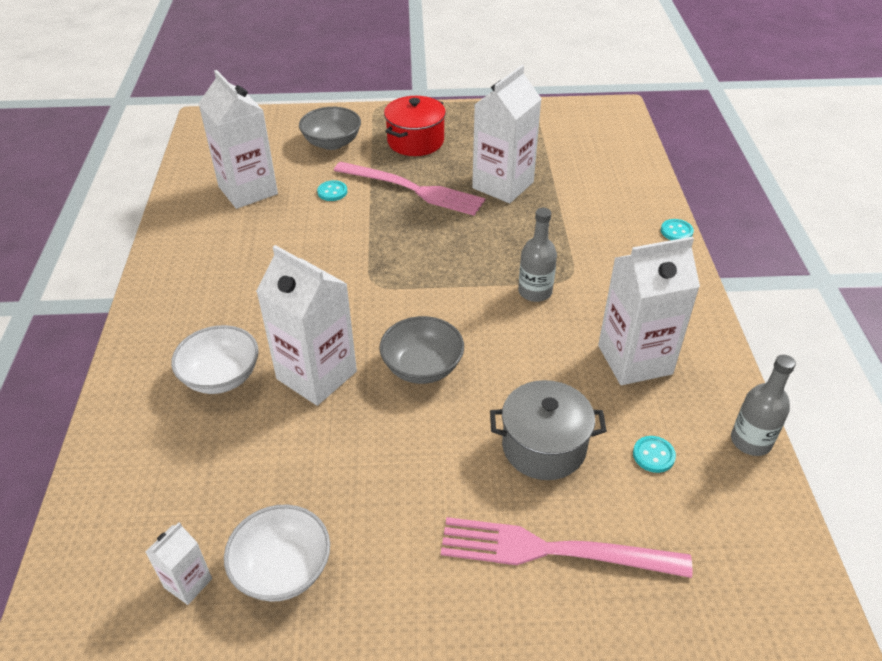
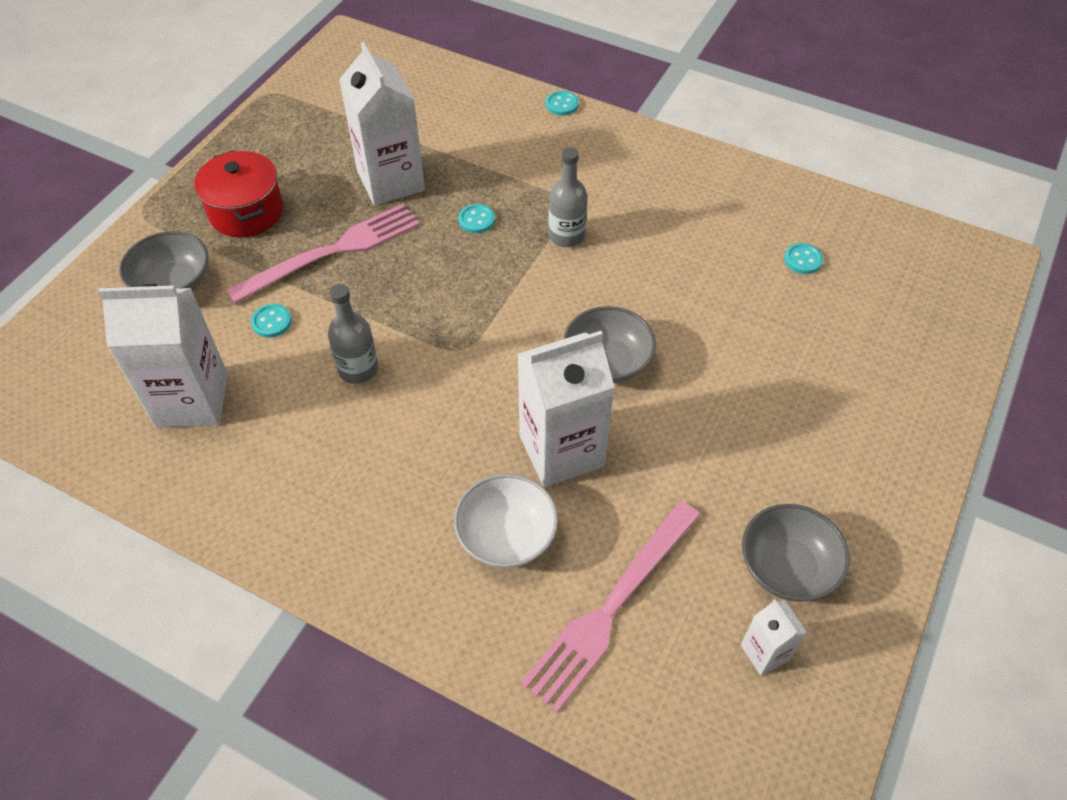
camera: 60 degrees left, 10 degrees up
white bowl [224,504,330,602] -> grey bowl [742,504,850,602]
pink fork [441,517,692,578] -> pink fork moved to [521,501,700,713]
grey pot [490,380,607,480] -> none
white carton [598,237,700,385] -> none
grey bottle [731,355,796,456] -> grey bottle moved to [328,284,378,384]
none -> turquoise button [458,204,495,233]

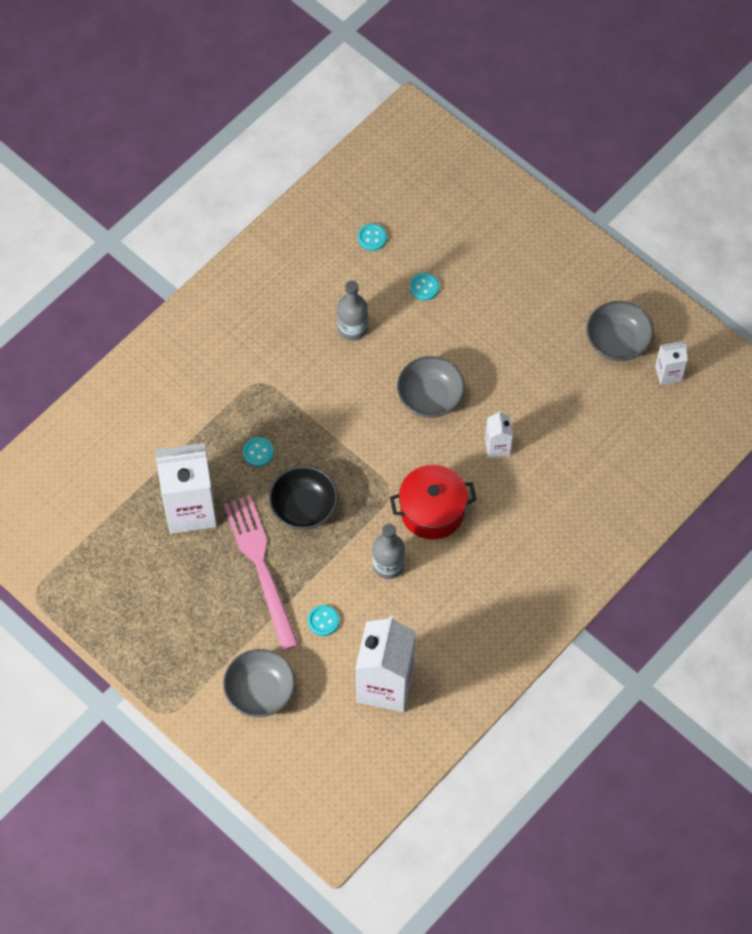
camera: 75 degrees left, 10 degrees up
red pot [194,150,283,237] -> red pot moved to [390,465,477,540]
white bowl [454,474,558,568] -> none
white carton [518,331,615,487] -> white carton [485,411,513,458], size x0.48
pink fork [521,501,700,713] -> none
turquoise button [546,91,579,116] -> turquoise button moved to [410,273,439,301]
grey bottle [548,147,588,247] -> grey bottle moved to [337,281,368,341]
none -> black bowl [269,466,338,530]

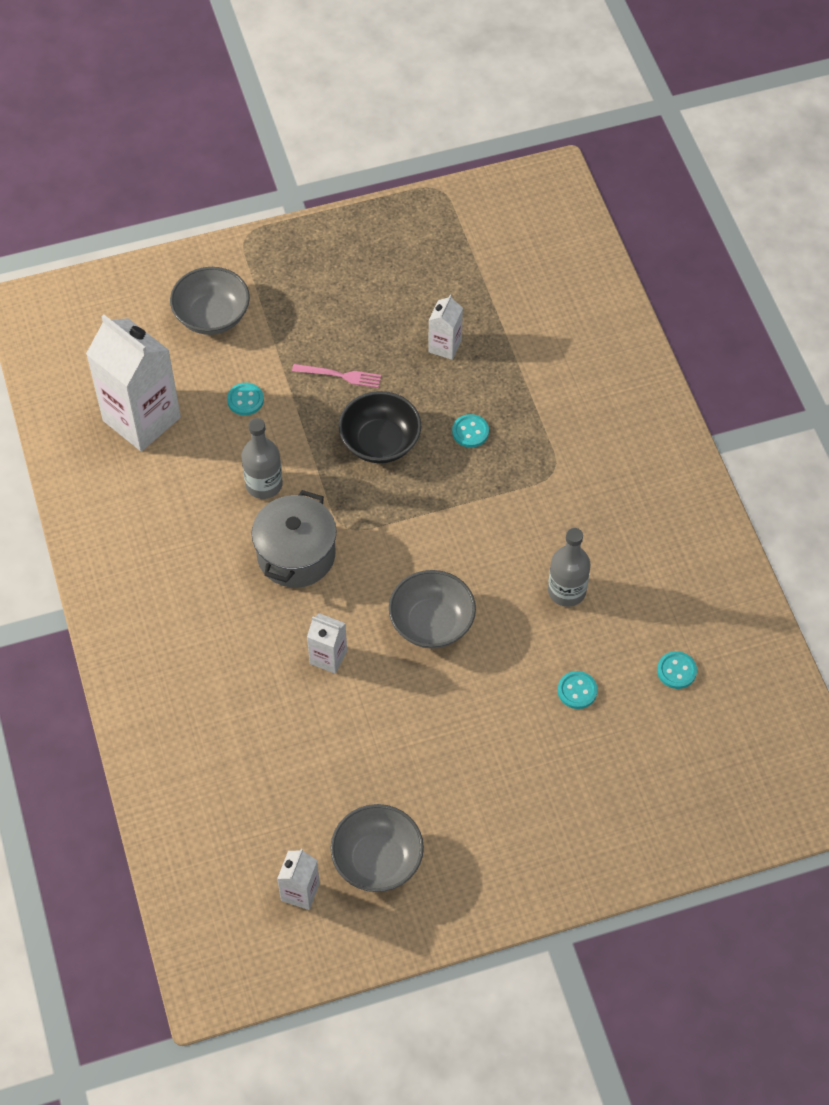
camera: 120 degrees right, 5 degrees down
white carton [156,443,217,534] -> white carton [428,294,463,360], size x0.48
pink fork [224,495,299,651] -> pink fork [292,364,381,388], size x0.46
red pot [390,465,477,540] -> grey pot [252,490,337,588]

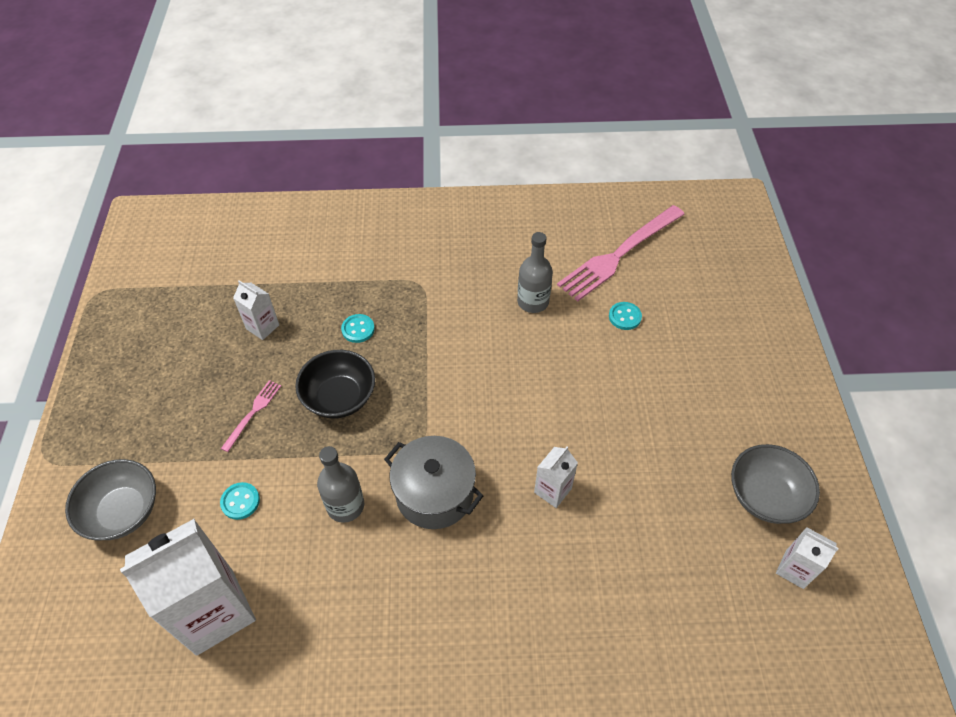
camera: 75 degrees left, 5 degrees down
grey bowl [389,570,476,649] -> none
turquoise button [657,651,697,689] -> pink fork [557,205,685,301]

